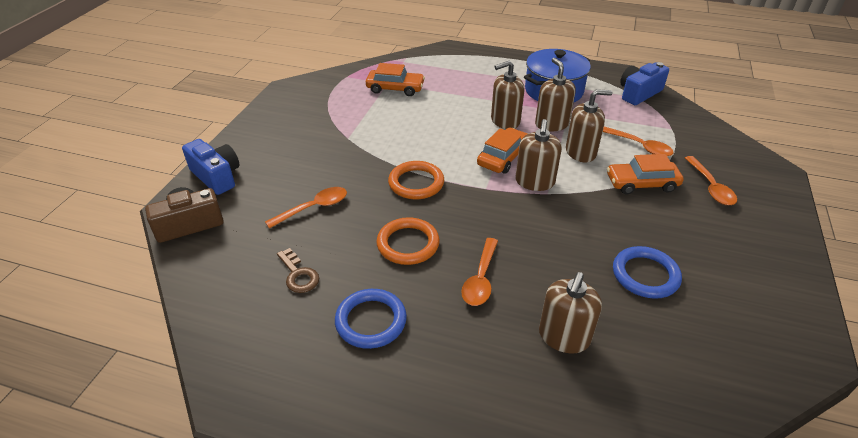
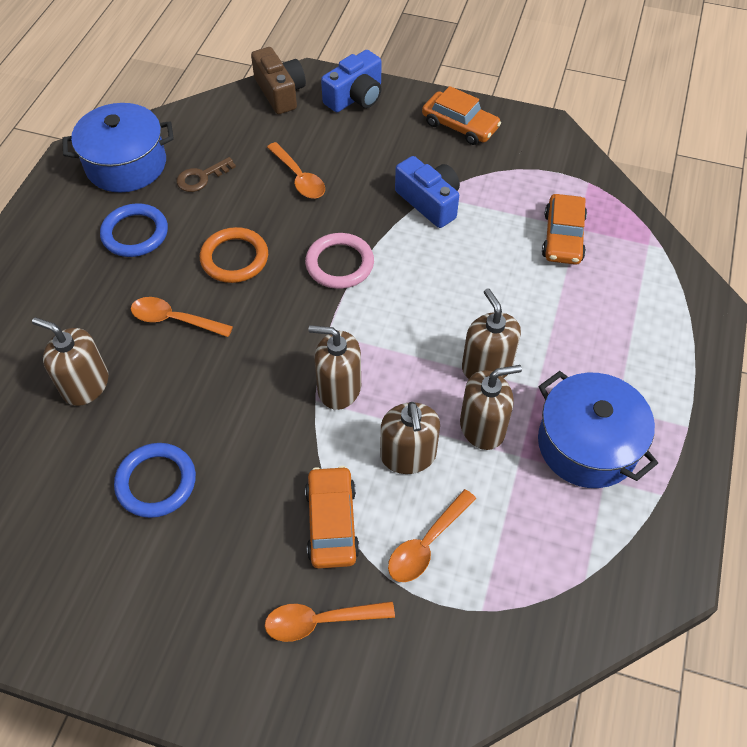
camera: 90 degrees right, 15 degrees up
orange ring [388,161,444,199] -> pink ring [305,233,374,289]
orange car [477,128,528,174] -> orange car moved to [422,86,501,145]
blue camera [620,62,669,105] -> blue camera moved to [395,156,460,228]
none -> blue pot [62,103,174,193]

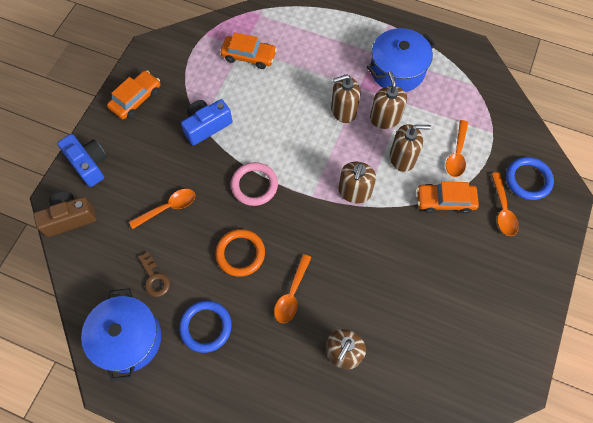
camera: 85 degrees left, 10 degrees up
blue ring [114,443,196,518] -> blue ring moved to [506,157,554,200]
orange spoon [388,489,476,582] -> orange spoon turned 60 degrees clockwise [446,120,468,177]

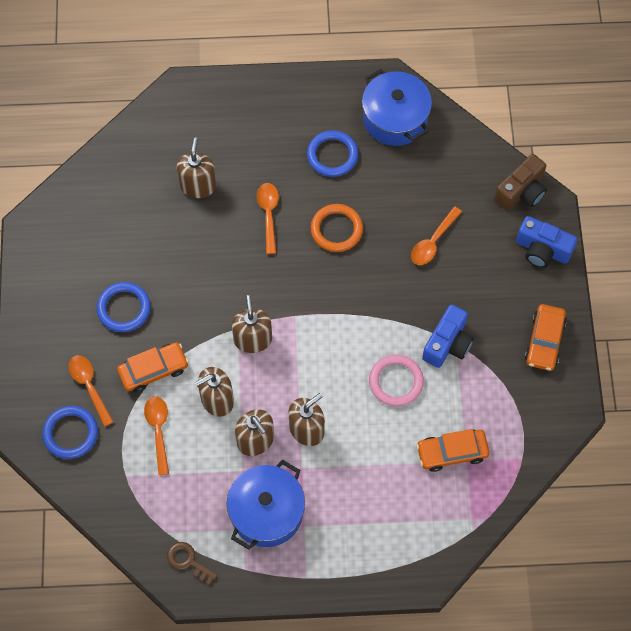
camera: 155 degrees right, 0 degrees up
brown key [138,252,170,297] -> brown key moved to [167,542,218,585]
pink ring [231,162,278,206] -> pink ring moved to [369,355,424,407]
none -> blue ring [97,282,150,332]

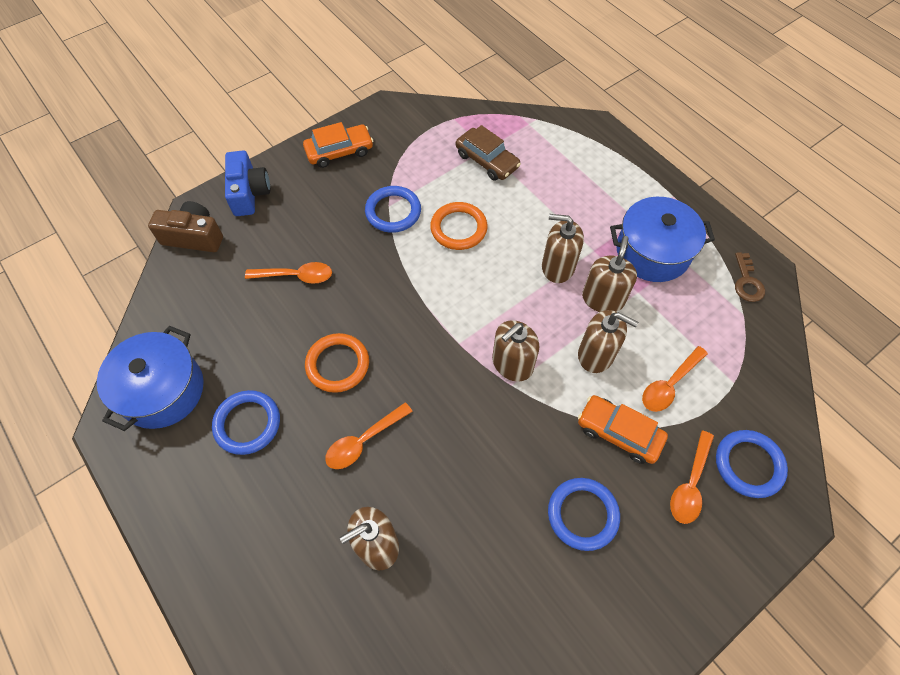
camera: 125 degrees left, 5 degrees down
pink ring [369,355,424,407] -> orange ring [430,202,488,250]
orange car [416,429,490,472] -> brown car [456,125,521,181]
blue camera [422,304,474,368] -> blue ring [365,186,421,233]

